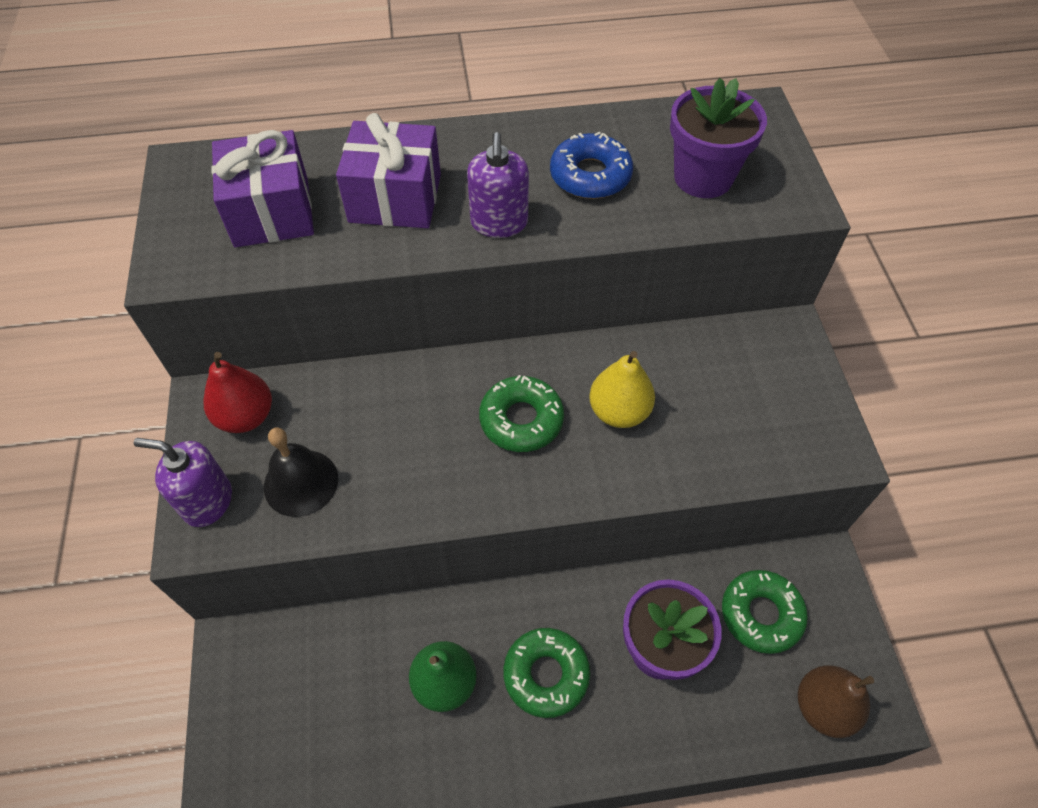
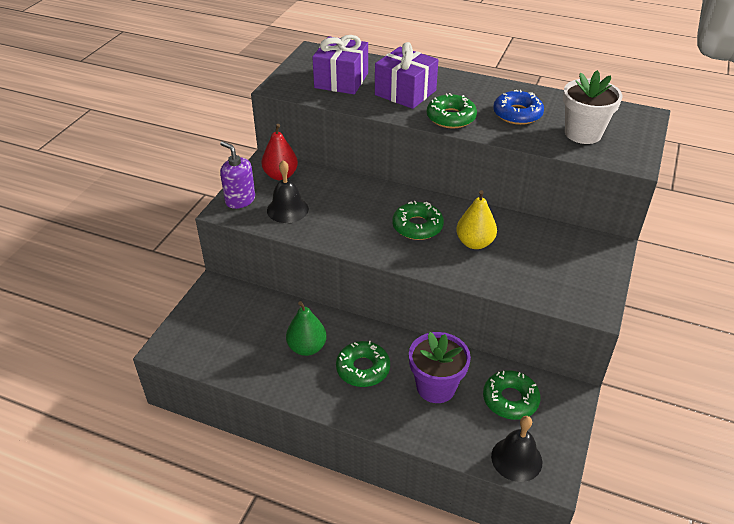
camera: 30 degrees right, 15 degrees down
purple soap dispenser [467,132,529,238] -> green donut [427,93,477,128]
purple flower pot [670,78,767,198] -> white flower pot [563,70,622,144]
brown pear [798,665,874,738] -> black bell [491,416,542,482]

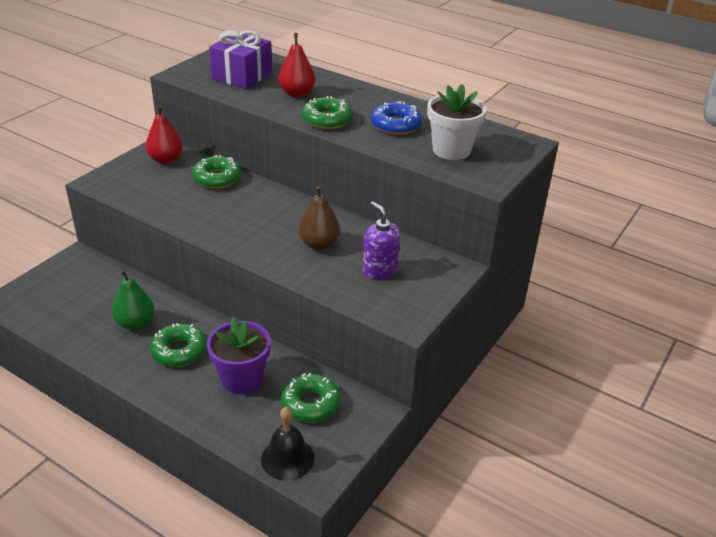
camera: 10 degrees right, 5 degrees down
purple soap dispenser [220,141,255,209] -> purple soap dispenser moved to [363,202,400,279]
black bell [267,160,309,223] -> none
purple gift [375,42,438,109] -> red pear [278,33,315,97]
green donut [392,201,444,240] -> green donut moved to [192,155,241,189]
yellow pear [456,190,497,249] -> brown pear [299,186,340,250]

